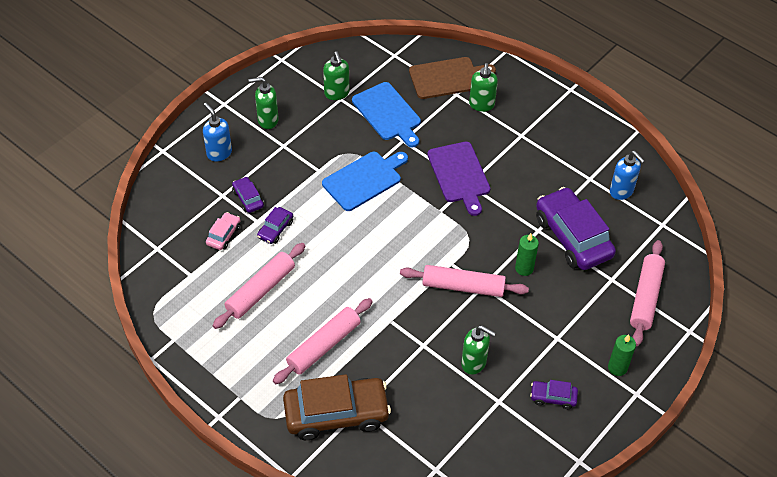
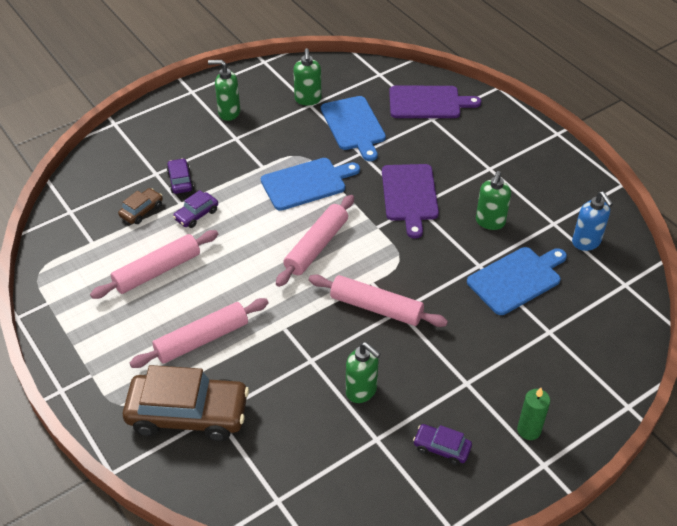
camera: 15 degrees right, 5 degrees down
blue soap dispenser [203,103,232,161] -> none
pink car [206,212,241,250] -> brown car [118,188,163,224]
brown cutting board [409,57,496,99] -> purple cutting board [389,86,481,118]
green soap dispenser [469,63,498,112] -> green soap dispenser moved to [476,171,511,230]
green candle [515,233,539,276] -> none
purple car [536,187,616,270] -> blue cutting board [467,247,567,315]
pink rolling pin [630,240,665,346] -> pink rolling pin moved to [276,195,354,287]

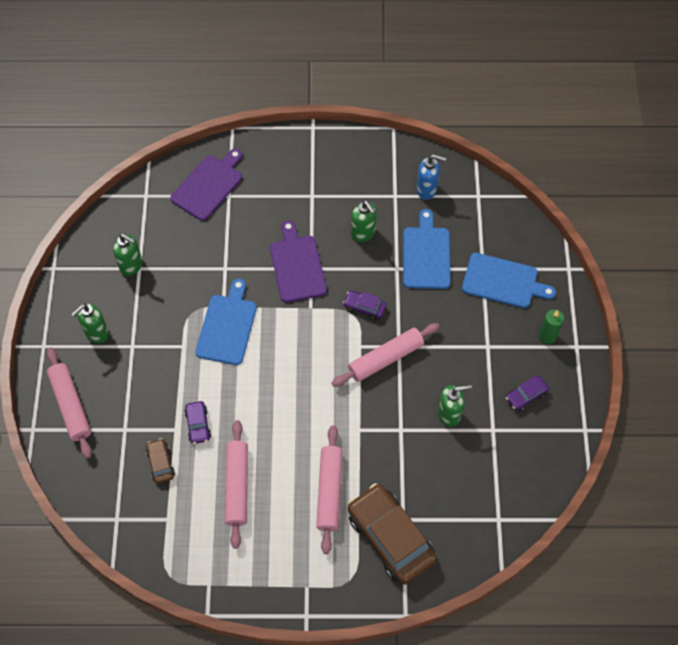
camera: 55 degrees left, 15 degrees up
brown car [123,365,249,441] -> brown car turned 75 degrees counterclockwise [348,483,437,585]
purple car [167,158,194,194] -> purple car moved to [343,290,386,320]
pink rolling pin [276,195,354,287] -> pink rolling pin moved to [47,348,92,459]
blue cutting board [321,96,386,161] -> blue cutting board moved to [462,253,556,308]
purple cutting board [382,164,439,239] -> purple cutting board turned 135 degrees counterclockwise [270,220,327,303]

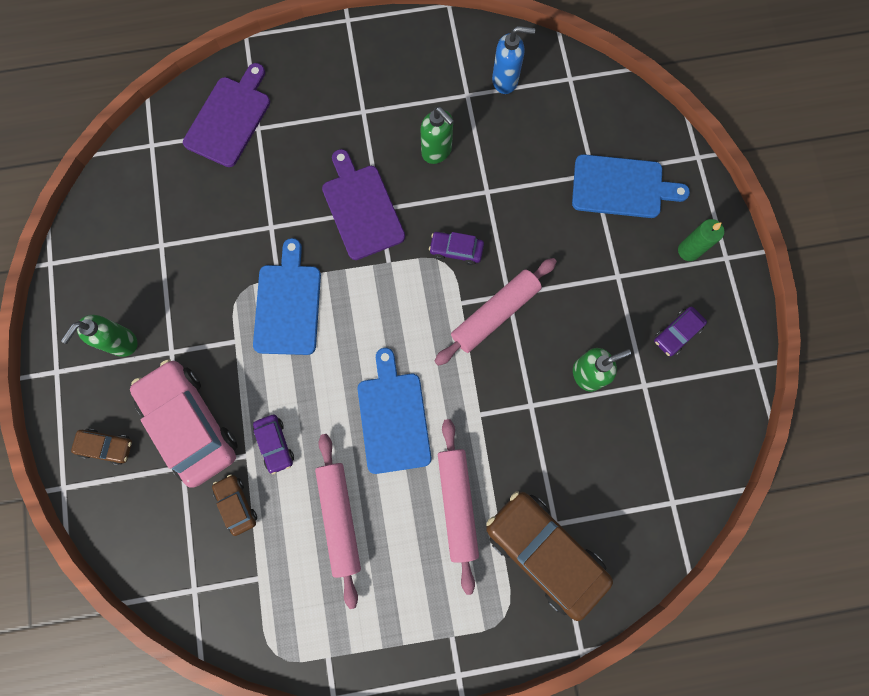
camera: 10 degrees left, 15 degrees up
pink rolling pin [47,348,92,459] -> brown car [71,429,132,465]
green soap dispenser [113,233,143,276] -> none
blue cutting board [403,209,450,289] -> blue cutting board moved to [358,348,431,474]
none -> pink car [130,359,238,488]

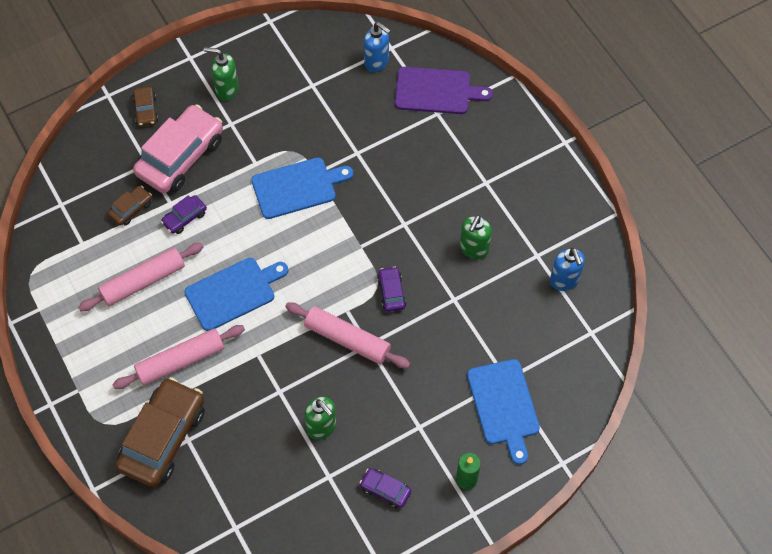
camera: 70 degrees right, 15 degrees down
purple cutting board [322,149,405,260] -> none
none -> blue soap dispenser [364,22,391,72]

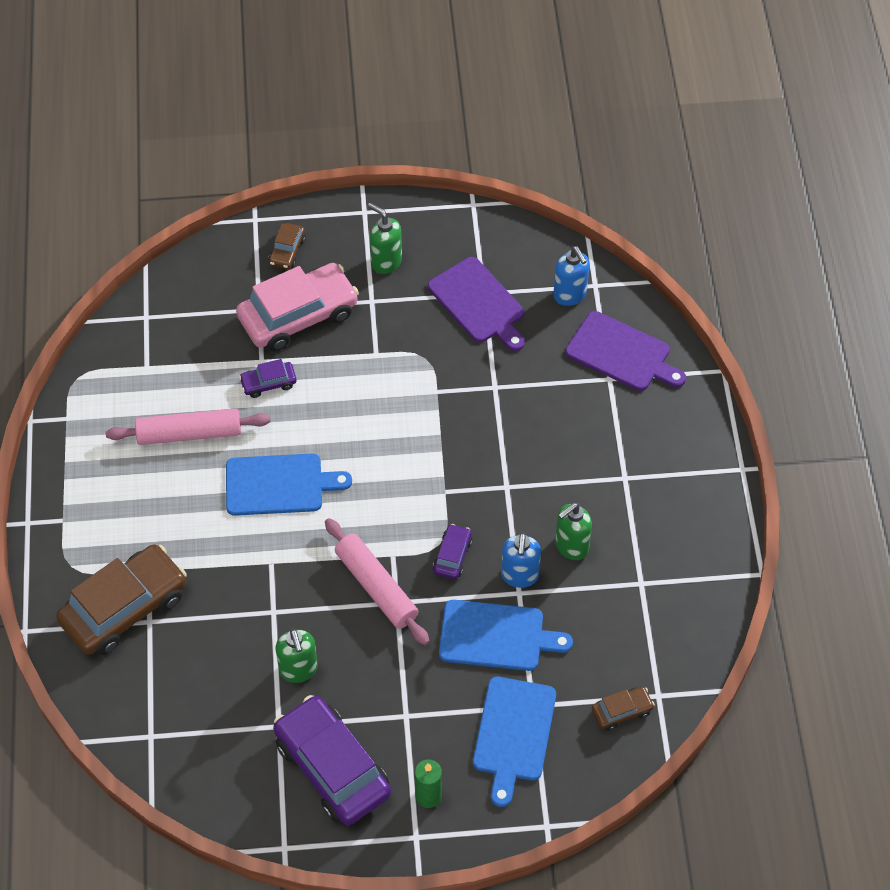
camera: 25 degrees right, 5 degrees down
brown car [108,186,152,226] -> brown car moved to [591,686,655,731]
pink rolling pin [112,325,245,389] -> none
blue cutting board [251,157,353,219] -> blue cutting board moved to [439,600,573,671]
purple car [360,468,411,509] -> purple car [273,695,391,825], size x2.19
blue soap dispenser [550,248,585,291] -> blue soap dispenser moved to [501,532,541,588]
none -> purple cutting board [428,257,525,351]

